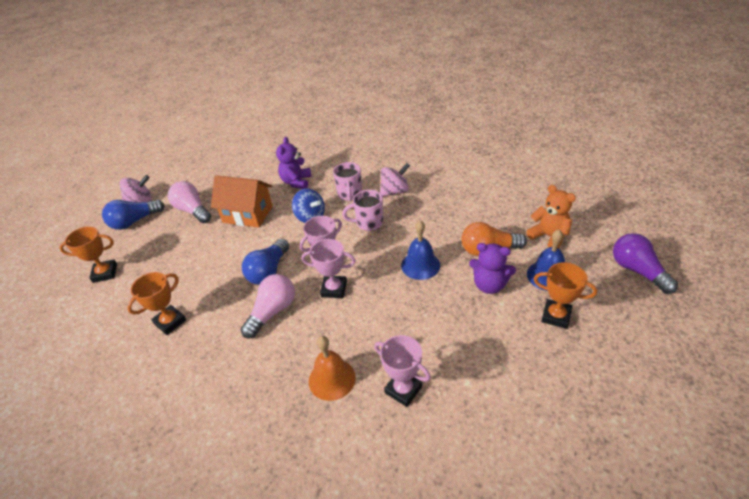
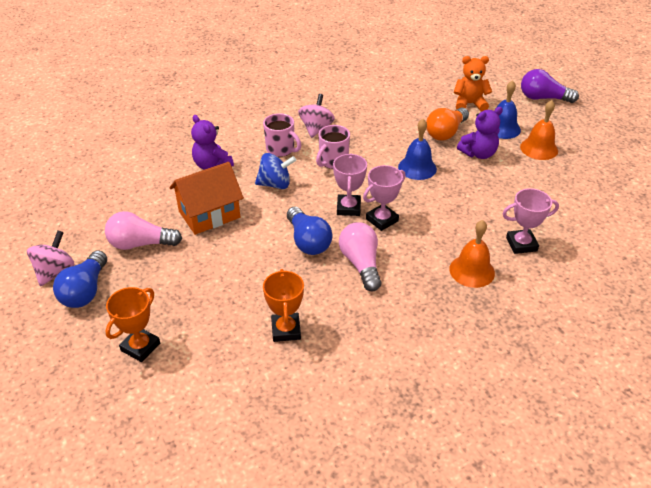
camera: 50 degrees left, 0 degrees up
orange trophy [534,263,597,329] -> orange bell [520,100,558,160]

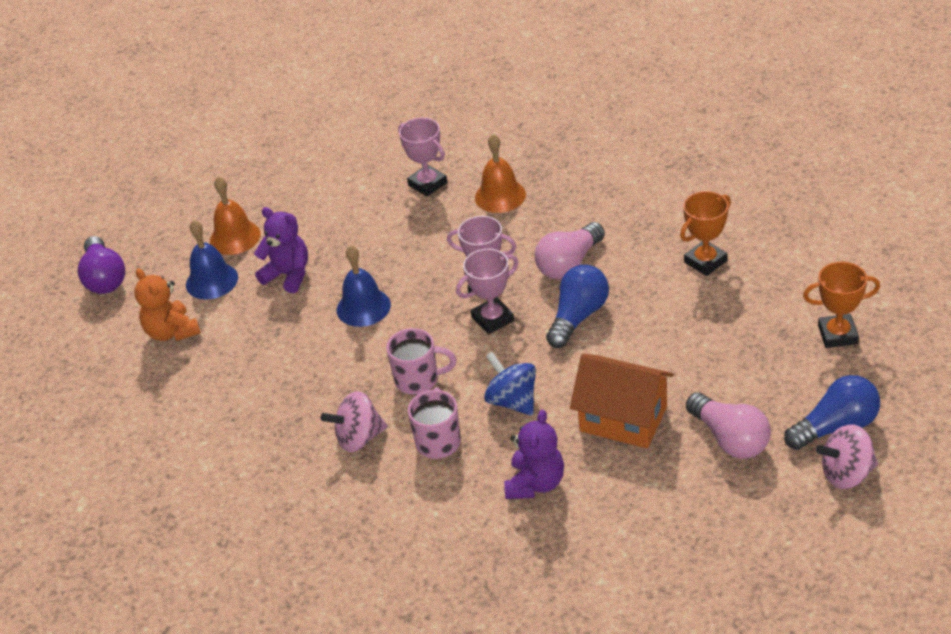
camera: 120 degrees left, 0 degrees up
orange light bulb [426,108,469,141] -> none

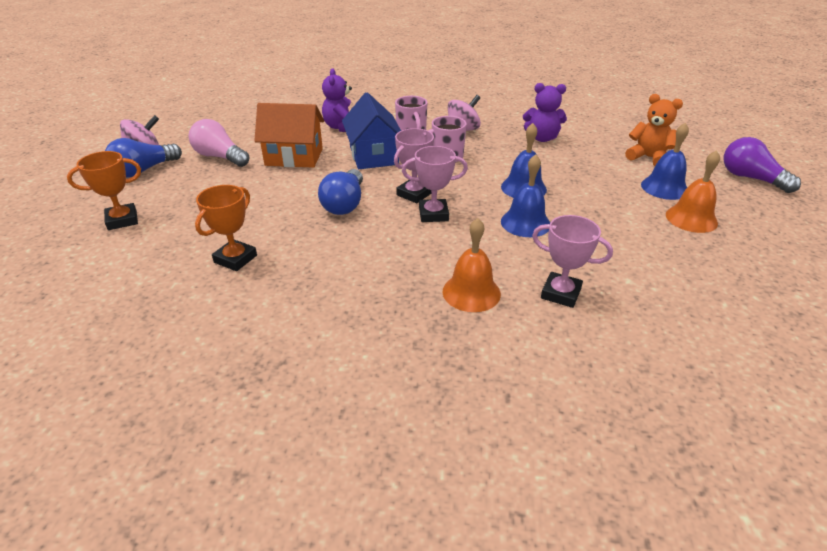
camera: 155 degrees right, 5 degrees down
purple teddy bear [254,207,308,293] -> purple teddy bear moved to [523,83,567,142]
blue spinning top [484,352,536,416] -> blue house [342,92,401,169]
pink light bulb [535,222,605,280] -> none
none -> blue bell [501,154,550,237]

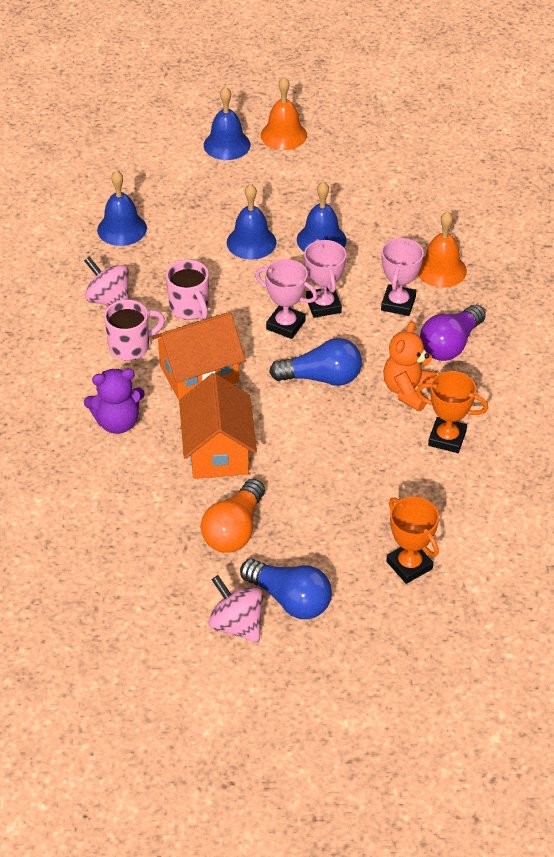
camera: 100 degrees left, 10 degrees up
pink light bulb [189,119,250,167] -> orange light bulb [201,479,265,553]
blue house [342,92,401,169] -> orange house [151,312,245,400]
purple teddy bear [523,83,567,142] -> blue bell [97,170,147,246]
pink trophy [532,215,613,308] -> pink trophy moved to [381,237,424,316]
orange teddy bear [625,94,683,166] -> orange teddy bear moved to [383,321,437,411]
purple light bulb [724,137,801,193] -> purple light bulb moved to [420,305,486,361]

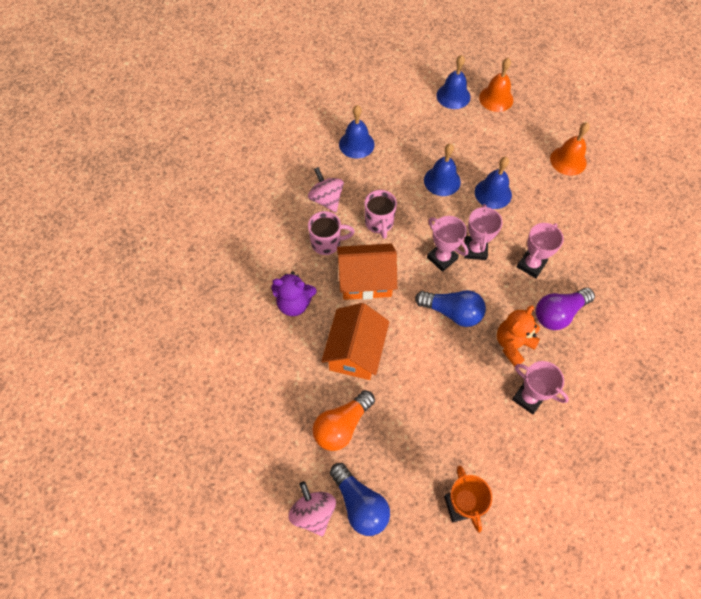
camera: 20 degrees right, 15 degrees up
orange trophy [416,371,488,453] -> pink trophy [512,361,569,414]
orange bell [418,211,467,288] -> orange bell moved to [550,122,590,175]

